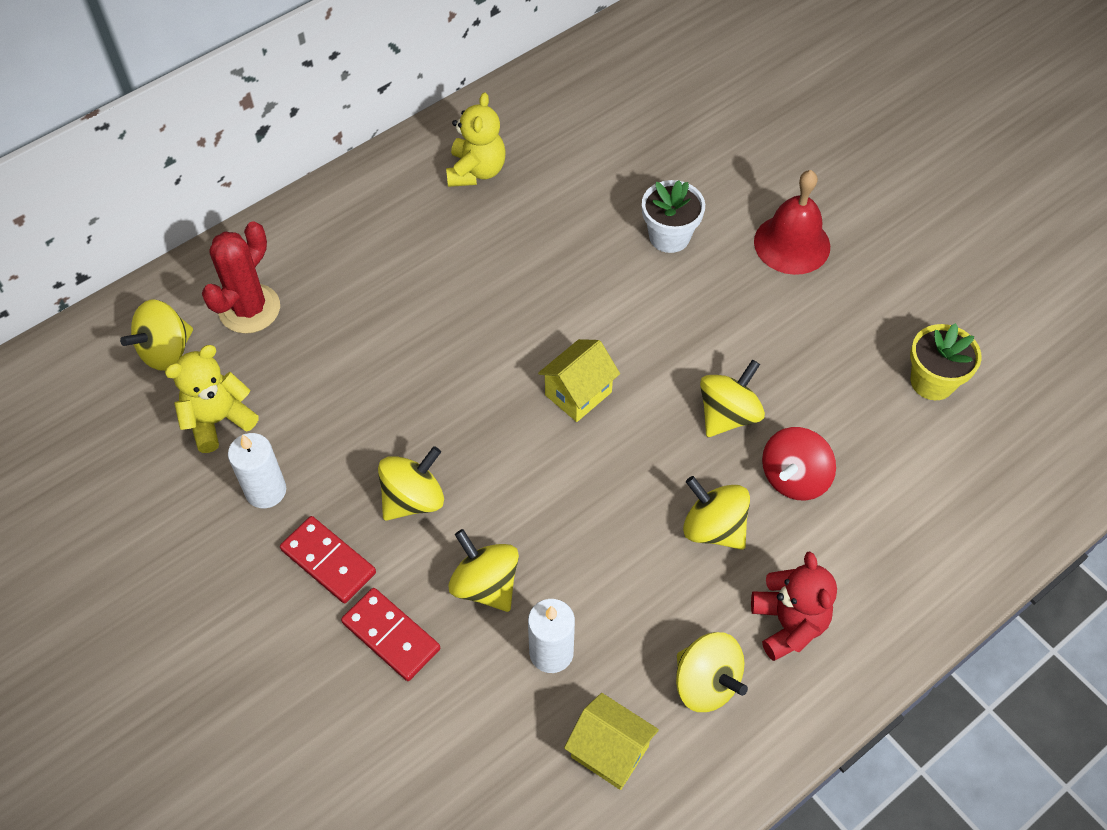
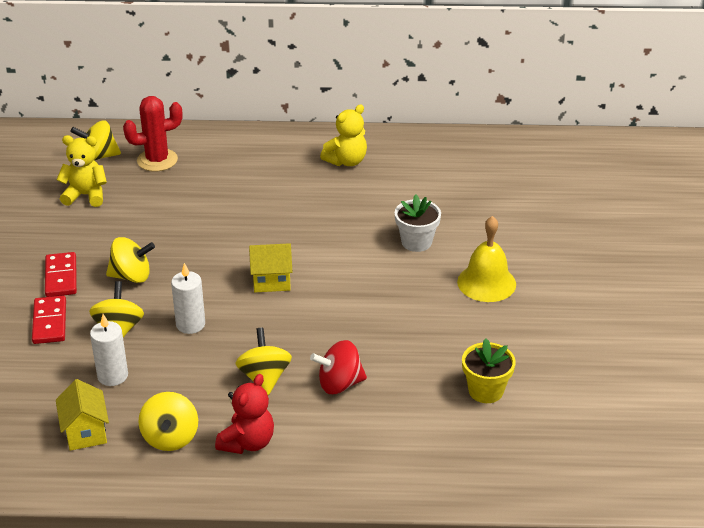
camera: 40 degrees right, 20 degrees down
white candle [228,433,286,508] -> white candle moved to [171,263,205,334]
yellow spinning top [700,360,765,437] -> none
red bell [754,170,830,275] -> yellow bell [457,216,516,302]

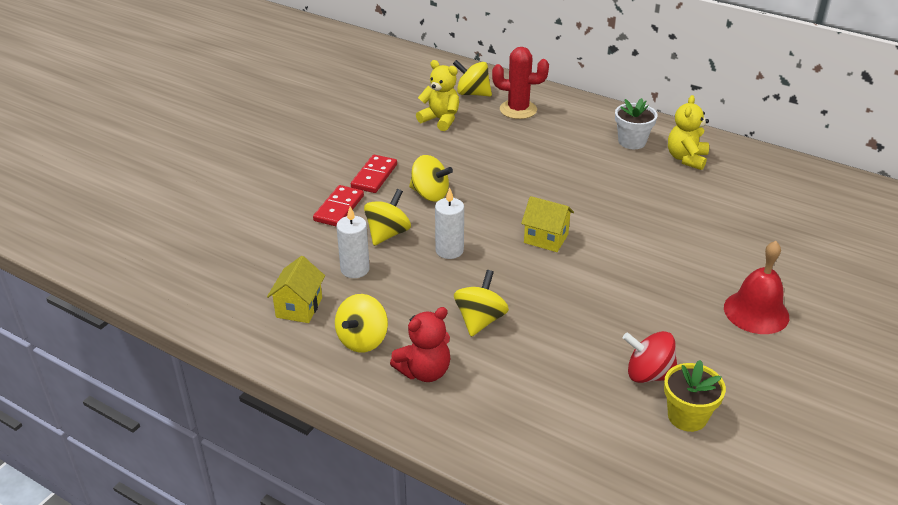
camera: 30 degrees right, 0 degrees up
red spinning top [310,340,367,394] -> red spinning top moved to [623,331,677,383]
yellow teddy bear [320,104,367,166] -> yellow teddy bear turned 120 degrees clockwise [668,95,709,170]
white flower pot [395,195,441,252] -> white flower pot moved to [615,98,657,149]
yellow bell [457,216,516,302] -> red bell [724,241,789,334]

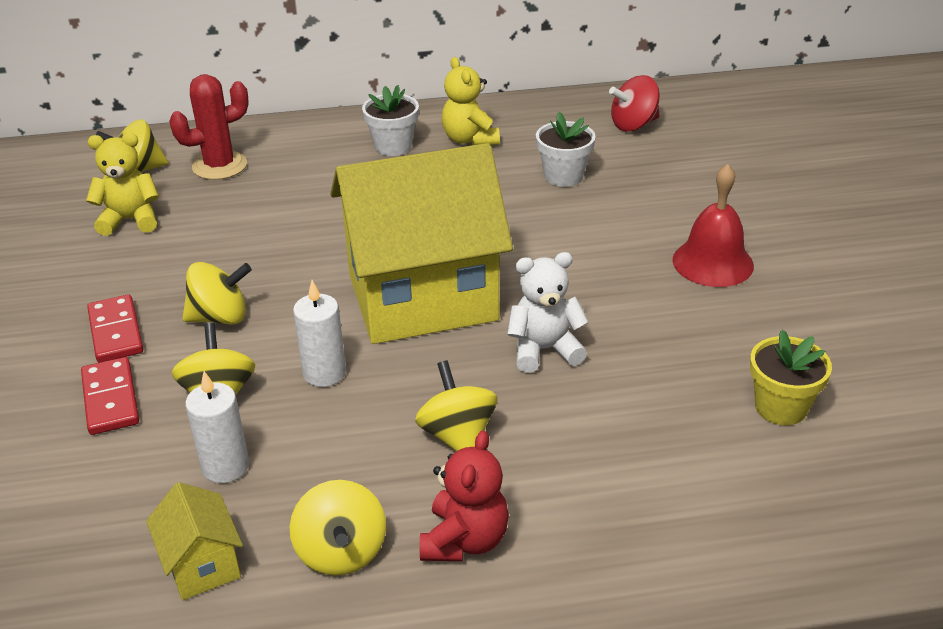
camera: 40 degrees left, 0 degrees up
yellow house [521,196,574,252] -> yellow house [330,143,513,344], size x2.50
red spinning top [623,331,677,383] -> red spinning top moved to [609,75,660,132]
none -> white teddy bear [507,252,589,373]
none -> white flower pot [536,112,596,187]

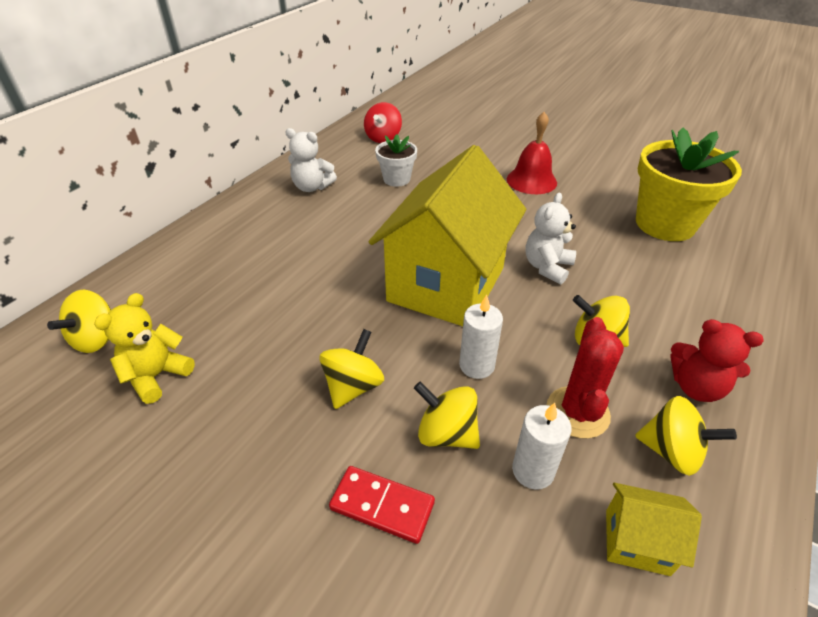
camera: 50 degrees left, 5 degrees up
red domino [87,294,143,363] -> none
red cactus [169,74,249,180] -> red cactus moved to [547,317,624,439]
white flower pot [362,85,419,156] -> none
red teddy bear [420,430,509,561] -> red teddy bear turned 150 degrees clockwise [671,319,764,402]
yellow teddy bear [442,57,500,145] -> white teddy bear [285,128,337,192]
yellow flower pot [750,330,832,425] -> yellow flower pot [636,128,742,241], size x1.90

